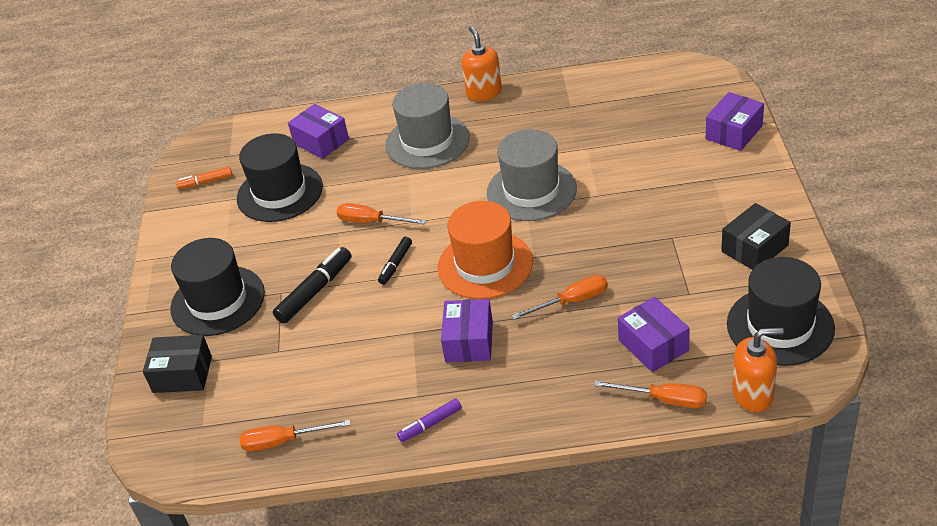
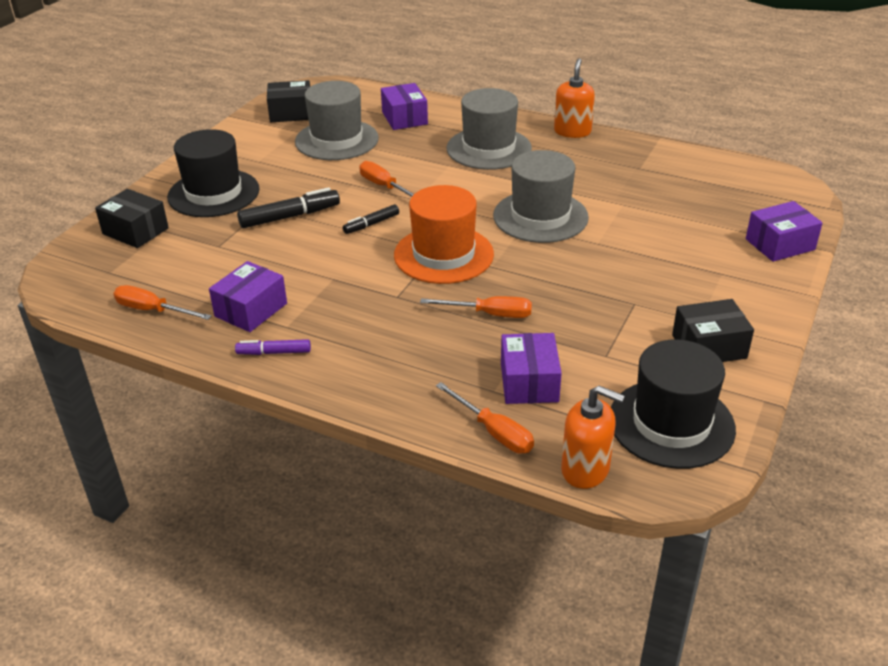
camera: 25 degrees right, 5 degrees down
orange marker [176,167,232,189] -> black box [267,80,310,122]
black hat [237,133,323,222] -> grey hat [295,81,379,160]
purple box [441,299,493,362] -> purple box moved to [209,261,287,332]

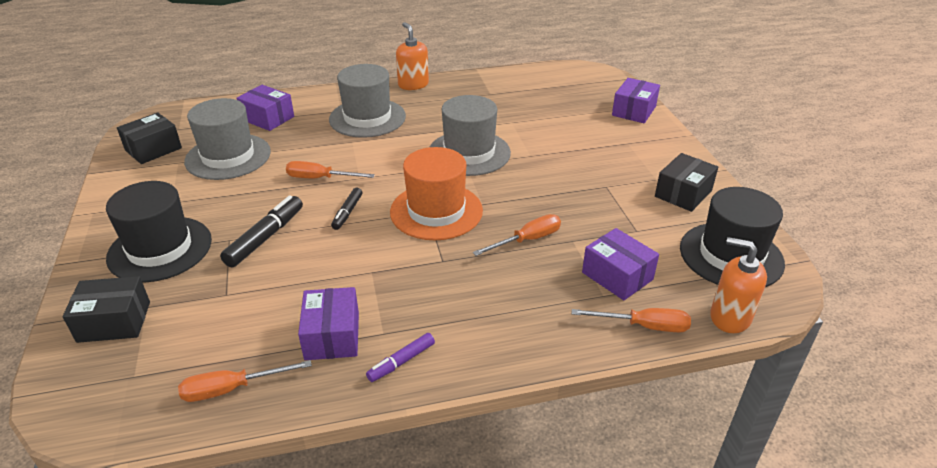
camera: 40 degrees left, 0 degrees up
orange soap dispenser [561,385,625,489] -> orange soap dispenser turned 135 degrees counterclockwise [710,237,767,333]

